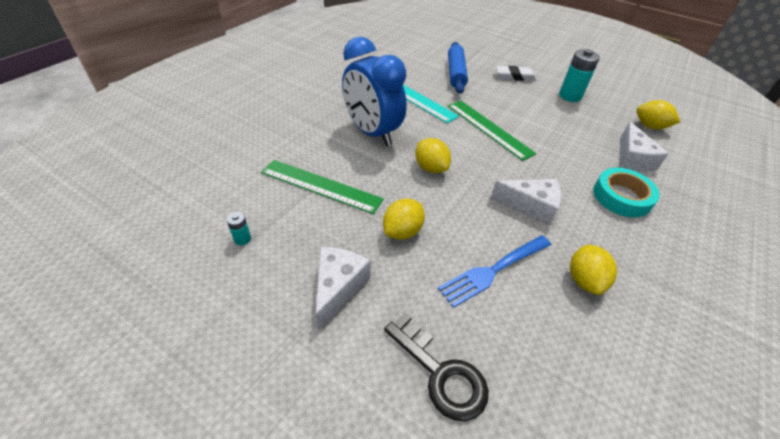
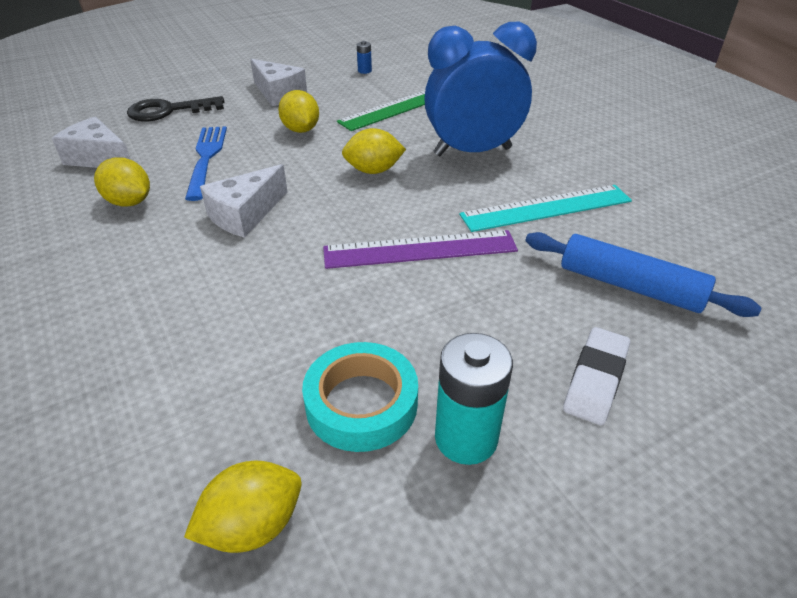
camera: 120 degrees right, 5 degrees down
turquoise battery [227,212,251,246] -> blue battery [357,41,372,74]
green ruler [448,101,536,161] -> purple ruler [323,230,518,269]
turquoise tape [593,168,660,218] -> turquoise tape moved to [302,342,418,452]
white cheese [619,121,669,172] -> white cheese moved to [52,117,131,168]

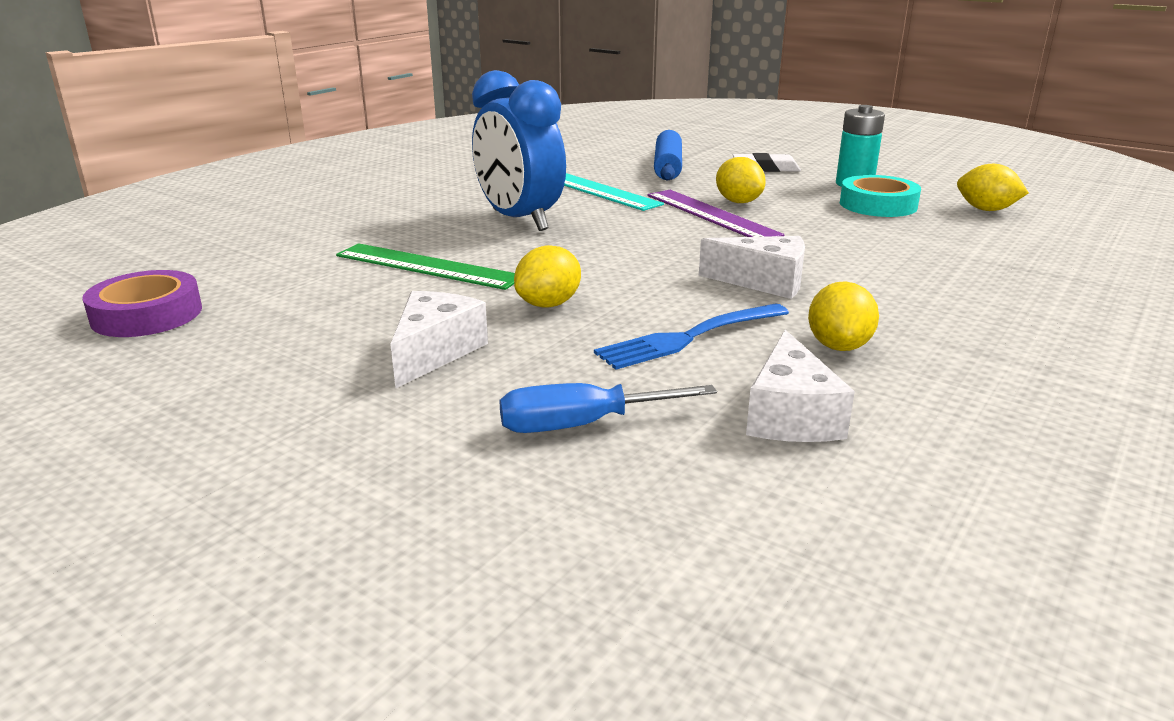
camera: 115 degrees left, 15 degrees down
black key [127,96,224,122] -> blue screwdriver [499,383,717,433]
yellow lemon [342,128,406,174] -> yellow lemon moved to [716,157,766,203]
blue battery [357,41,372,74] -> none
none -> purple tape [82,270,202,337]

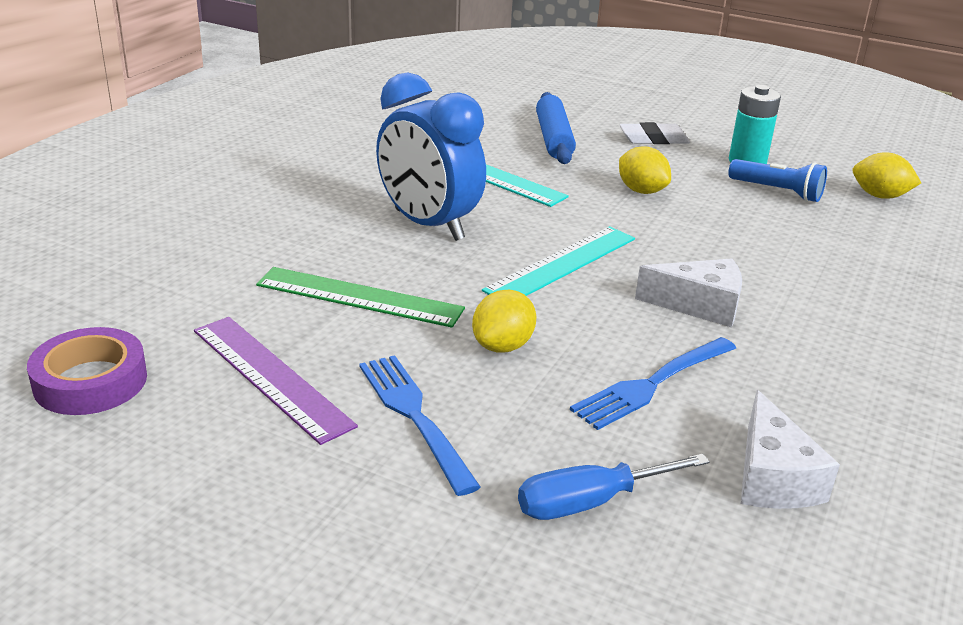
camera: 10 degrees left, 5 degrees up
white cheese [390,291,488,389] -> blue fork [359,355,481,496]
purple ruler [647,190,784,237] -> purple ruler moved to [194,317,358,445]
yellow lemon [808,281,879,351] -> none
turquoise tape [840,175,921,217] -> blue flashlight [728,159,827,202]
none -> turquoise ruler [482,226,635,296]

